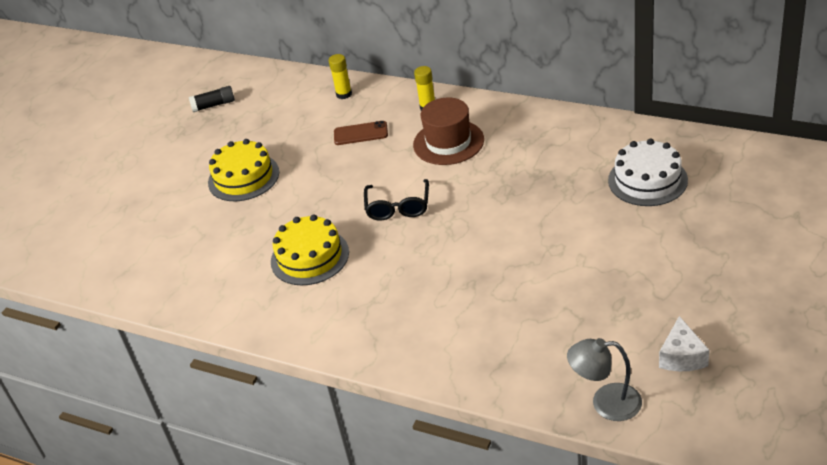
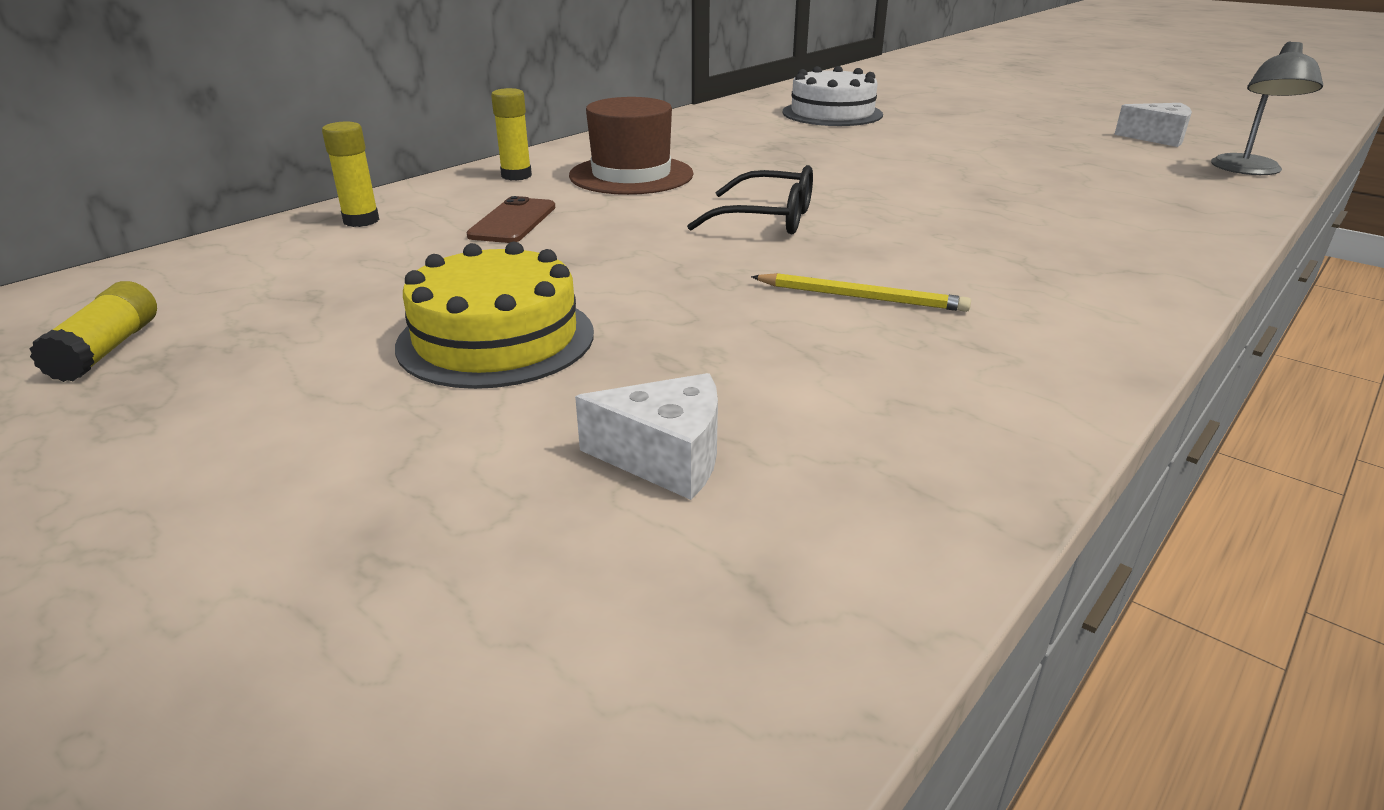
camera: 80 degrees left, 10 degrees down
black glue stick [189,86,235,112] -> yellow glue stick [29,281,157,382]
yellow cake [271,214,349,285] -> yellow pencil [751,273,971,312]
none -> white cheese [575,373,718,500]

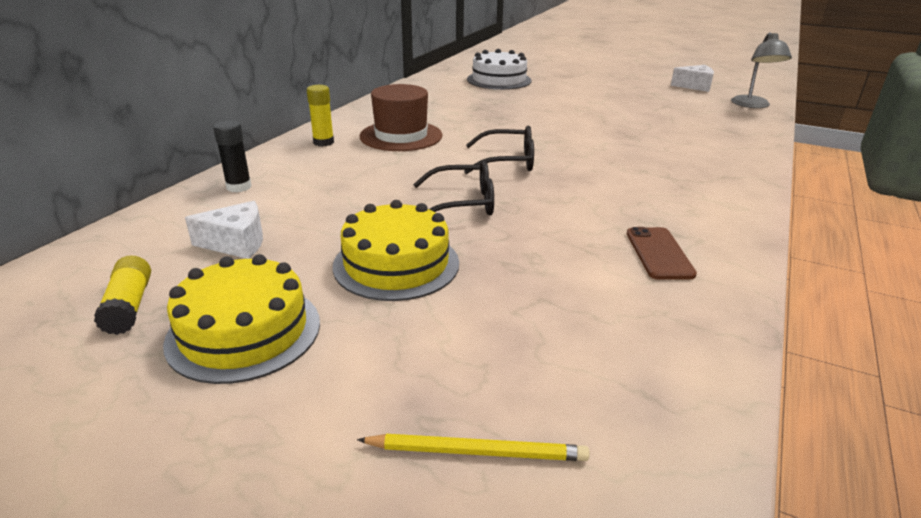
camera: 15 degrees left, 0 degrees up
yellow glue stick [322,122,379,227] -> black glue stick [213,120,251,193]
brown phone [466,196,555,243] -> brown phone moved to [627,227,697,280]
white cheese [575,373,718,500] -> white cheese moved to [185,201,263,259]
yellow pencil [751,273,971,312] -> yellow pencil moved to [357,434,590,461]
none -> yellow cake [163,254,320,384]
none -> black glasses [413,161,494,215]

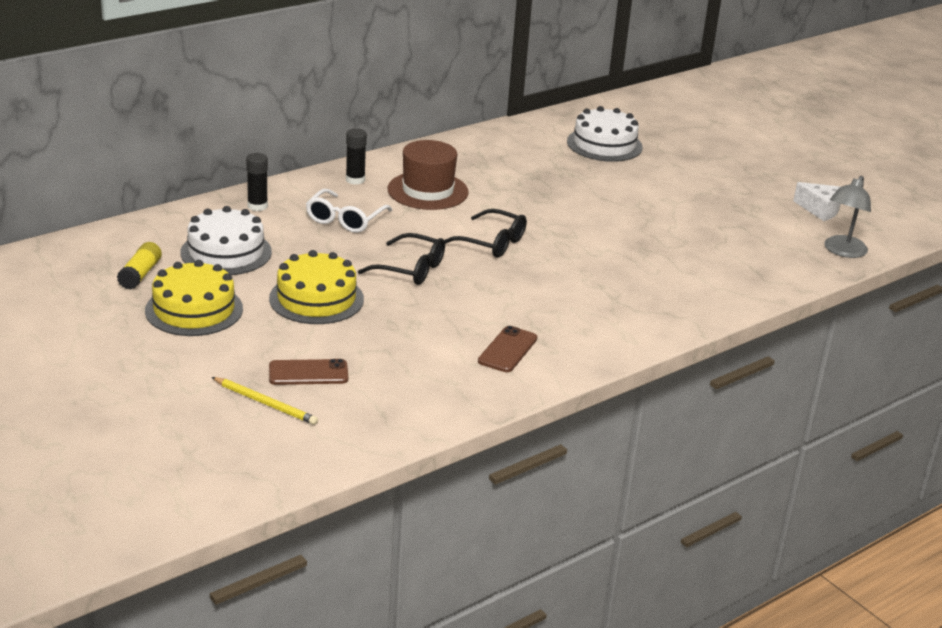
camera: 25 degrees right, 0 degrees up
white cheese [185,201,263,259] -> white cake [180,206,272,275]
yellow glue stick [307,85,334,146] -> black glue stick [346,128,367,185]
none -> brown phone [269,359,348,385]
none -> white glasses [306,189,392,233]

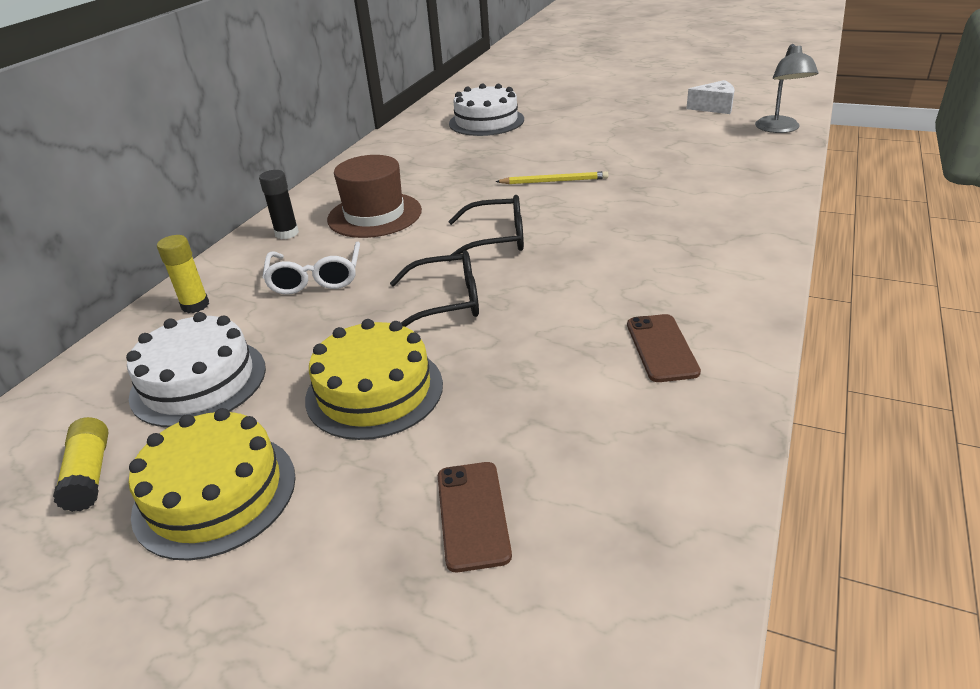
camera: 25 degrees left, 5 degrees up
yellow pencil [212,377,318,425] -> yellow pencil moved to [495,171,608,184]
black glue stick [246,153,268,211] -> yellow glue stick [157,235,209,313]
brown phone [269,359,348,385] -> brown phone turned 60 degrees counterclockwise [438,462,512,572]

